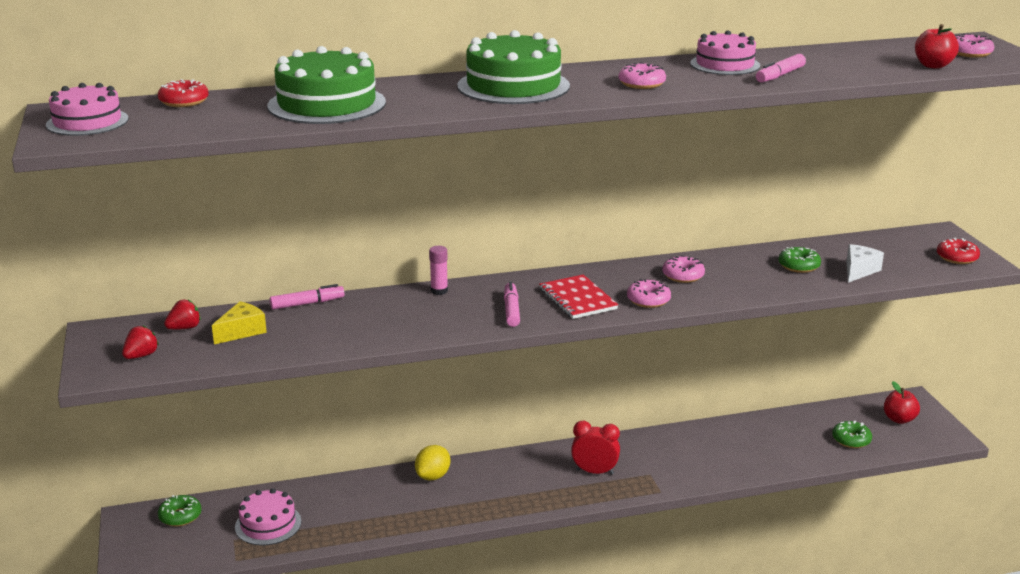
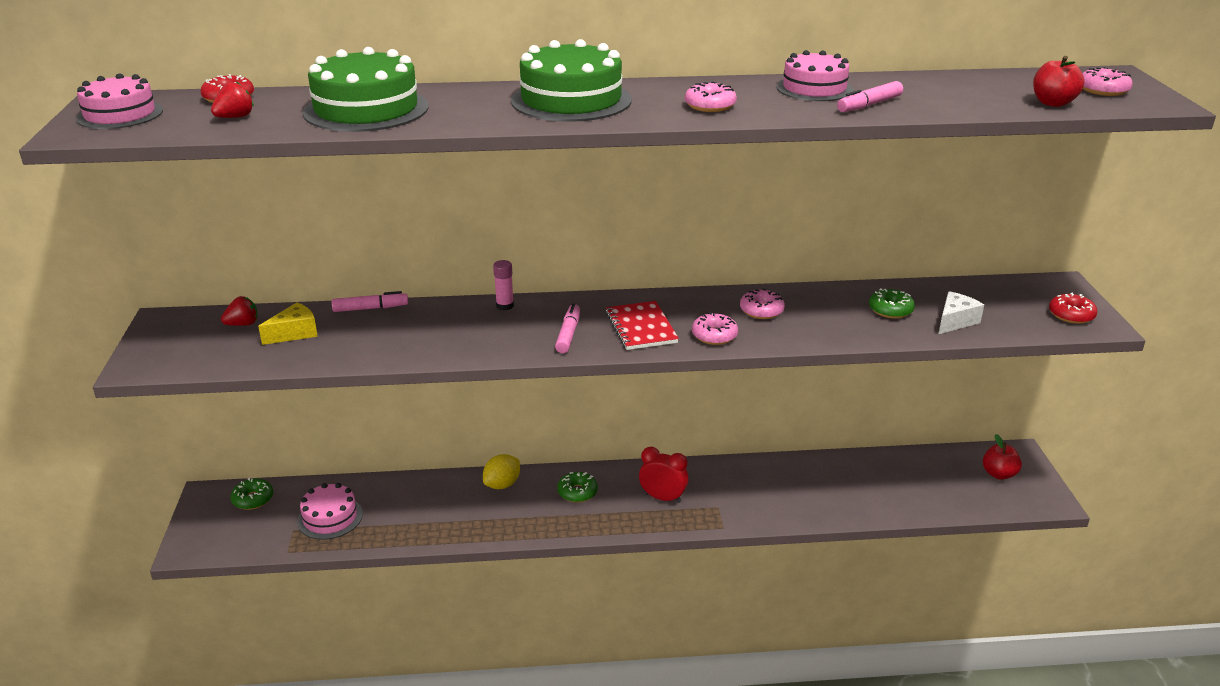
camera: 10 degrees right, 5 degrees up
red strawberry [122,326,159,359] -> red strawberry moved to [211,82,254,118]
green donut [832,420,872,448] -> green donut moved to [557,472,598,502]

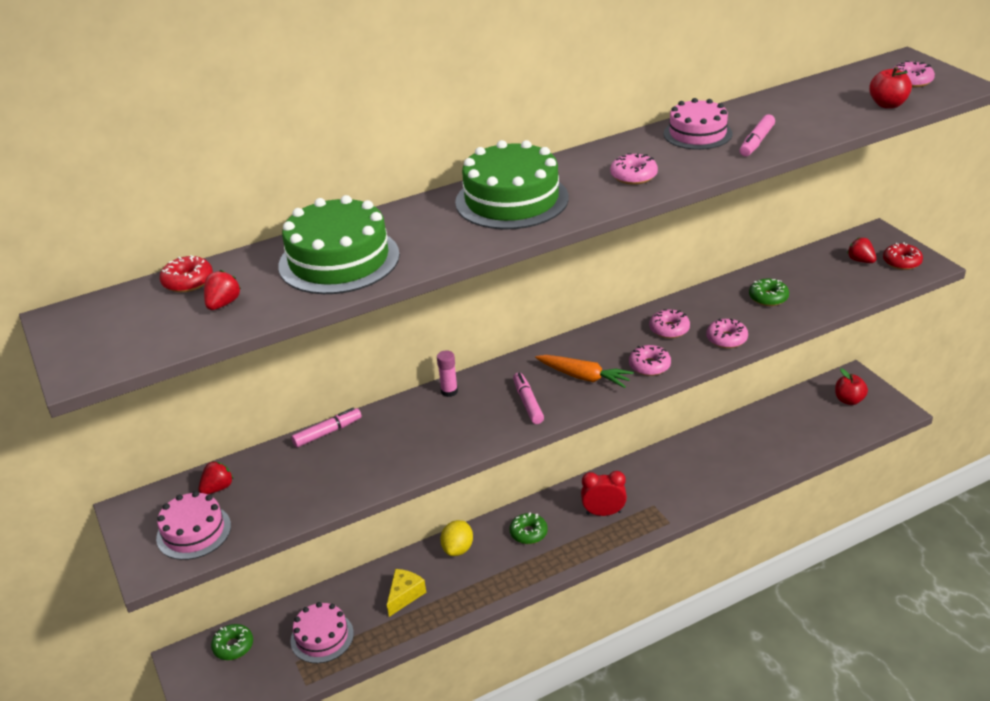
camera: 20 degrees left, 5 degrees up
pink cake [76,73,163,129] -> pink cake moved to [156,491,231,560]
yellow cheese [258,303,318,345] -> yellow cheese moved to [387,569,426,617]
red notebook [606,301,679,350] -> orange carrot [535,355,634,388]
white cheese [939,291,984,334] -> none
none -> pink donut [706,318,748,348]
none -> red strawberry [847,237,876,263]

